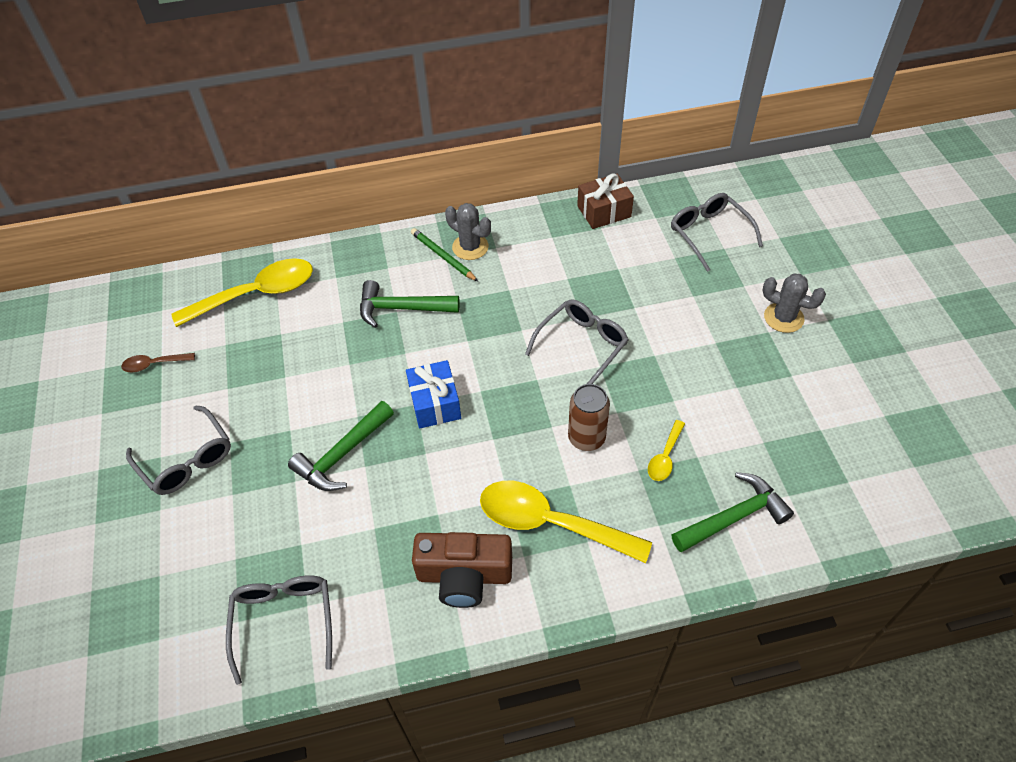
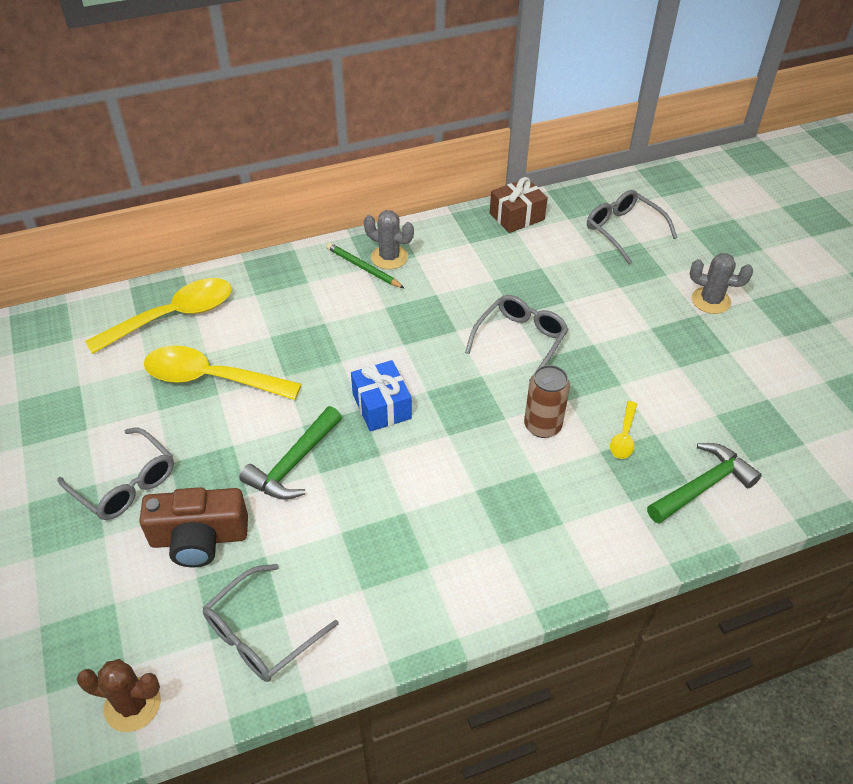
camera: 10 degrees left, 5 degrees down
brown spoon [121,353,195,372] -> none
grey glasses [226,575,332,685] -> grey glasses turned 120 degrees counterclockwise [203,564,338,682]
green hammer [360,280,460,328] -> none
brown camera [412,532,512,608] -> brown camera moved to [139,487,248,567]
yellow spoon [480,481,652,563] -> yellow spoon moved to [144,345,302,400]
none -> brown cactus [77,659,161,732]

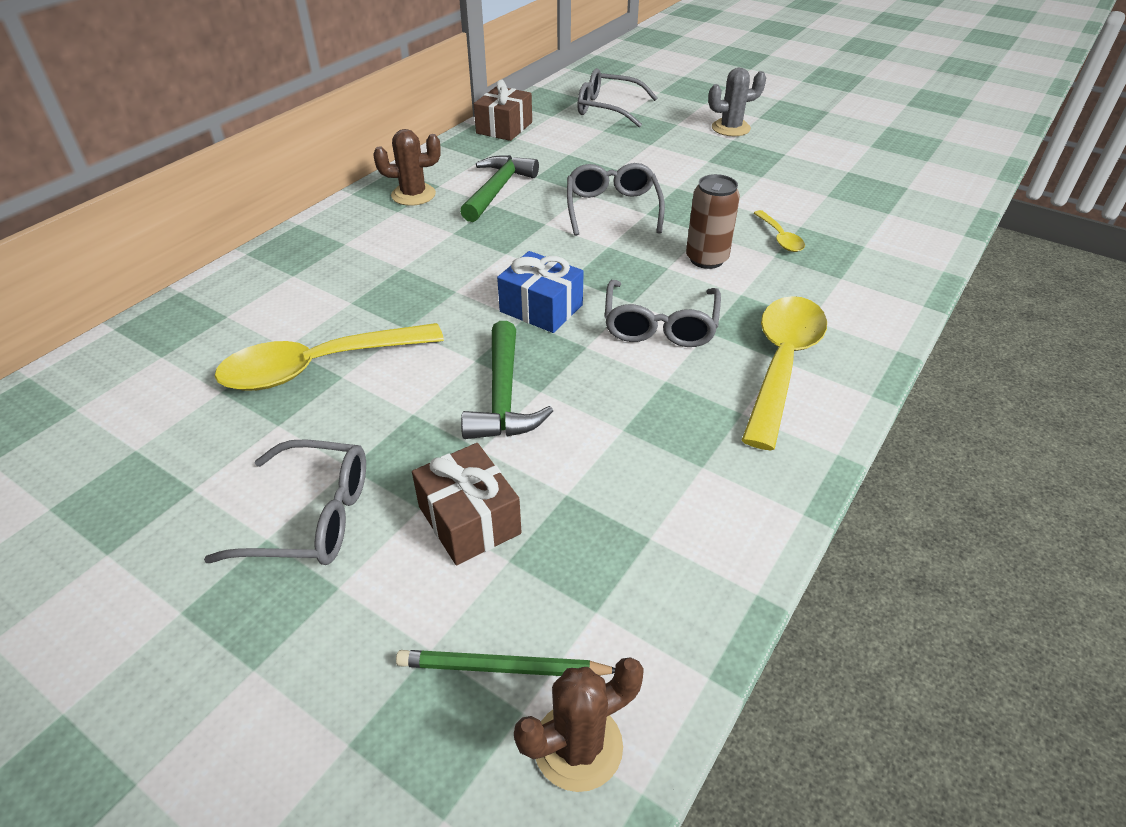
camera: 35 degrees left, 5 degrees down
yellow spoon [85,278,232,354] -> yellow spoon moved to [741,296,827,450]
brown camera [139,487,248,567] -> brown gift [412,443,522,565]
grey glasses [203,564,338,682] -> grey glasses moved to [605,280,721,347]
green pencil [326,243,404,288] -> green pencil moved to [396,650,615,676]
grey cactus [364,210,414,269] -> brown cactus [373,129,441,206]
green hammer [647,443,762,524] -> green hammer moved to [460,155,539,222]

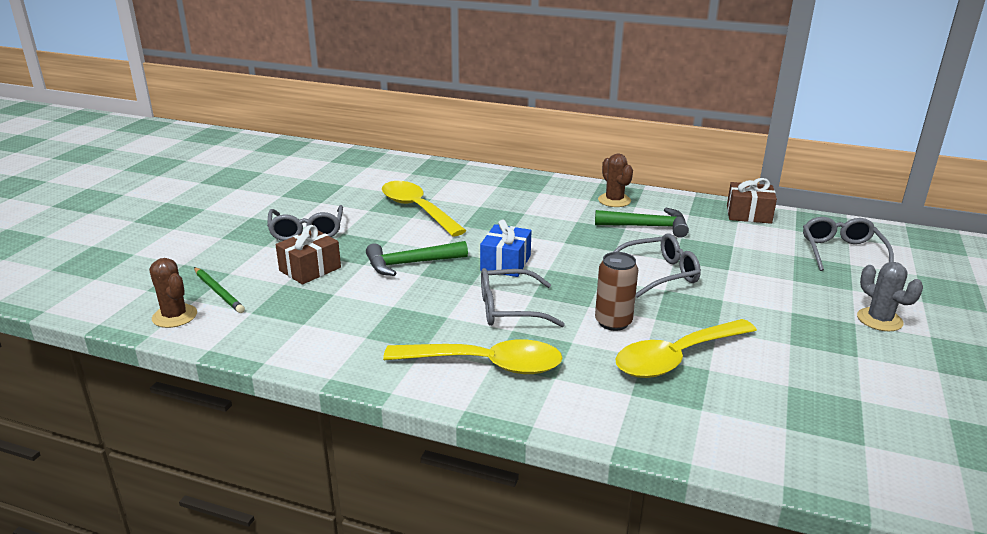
camera: 75 degrees right, 15 degrees down
green pencil [396,650,615,676] -> green pencil turned 150 degrees clockwise [194,267,245,313]
yellow spoon [754,210,805,252] -> yellow spoon [616,319,757,378], size x2.15

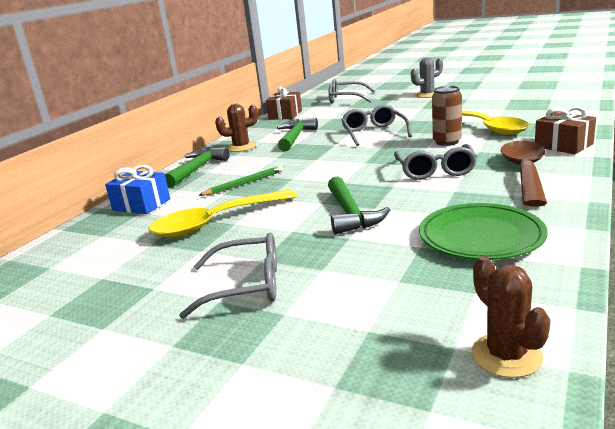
camera: 80 degrees left, 5 degrees down
brown cactus [149,258,197,328] -> brown cactus turned 75 degrees counterclockwise [471,256,551,378]
green pencil [194,267,245,313] -> green pencil moved to [198,166,283,196]
brown gift [276,225,341,285] -> brown gift moved to [535,107,596,154]
yellow spoon [383,339,563,374] -> brown spoon [501,141,547,206]
blue gift [480,220,531,277] -> blue gift moved to [105,165,170,214]
none -> green hammer [165,147,230,187]
none -> green plate [419,203,548,260]

